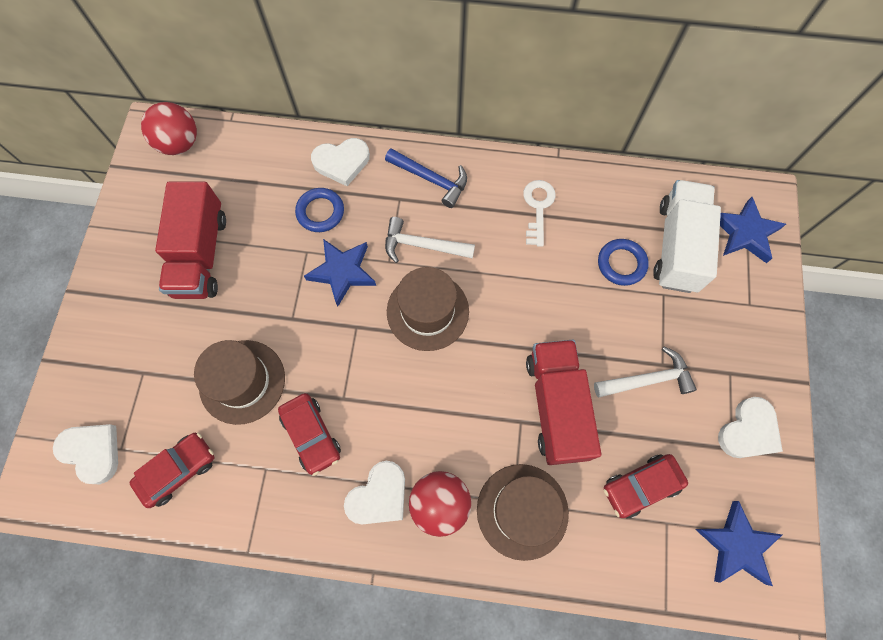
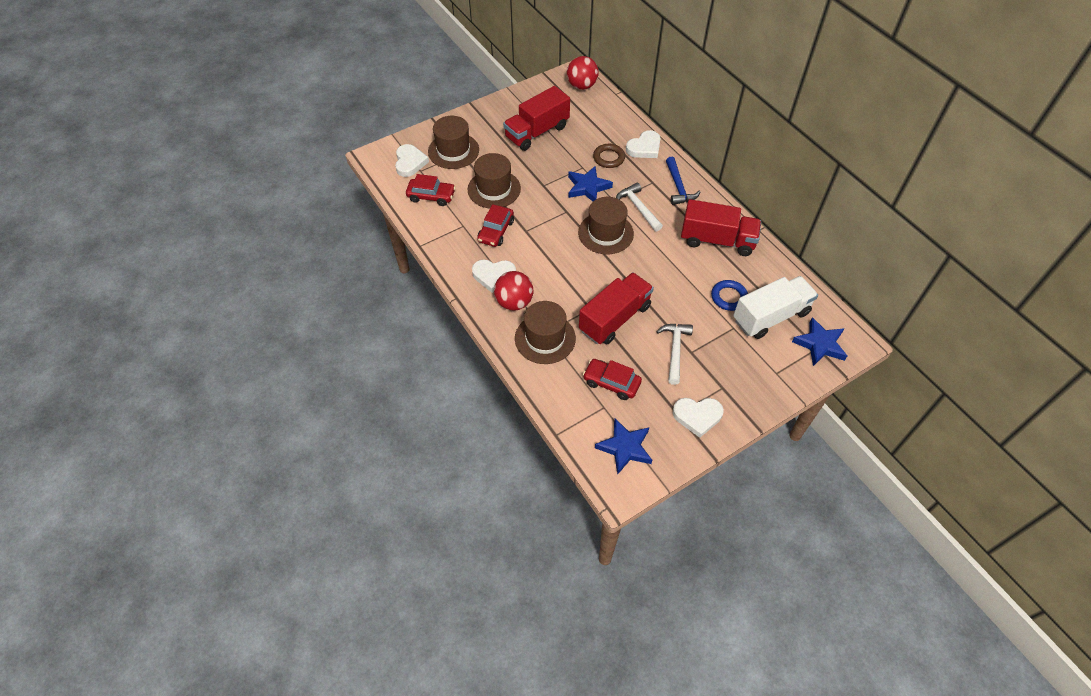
camera: 50 degrees right, 15 degrees down
blue ring [295,188,344,232] -> brown ring [593,144,625,168]
white heart [311,138,370,186] -> white heart turned 75 degrees counterclockwise [626,130,661,158]
white key [523,180,556,247] -> red truck [681,199,761,256]
white hammer [594,347,697,397] -> white hammer turned 120 degrees counterclockwise [656,324,693,385]
none -> brown hat [428,116,479,169]

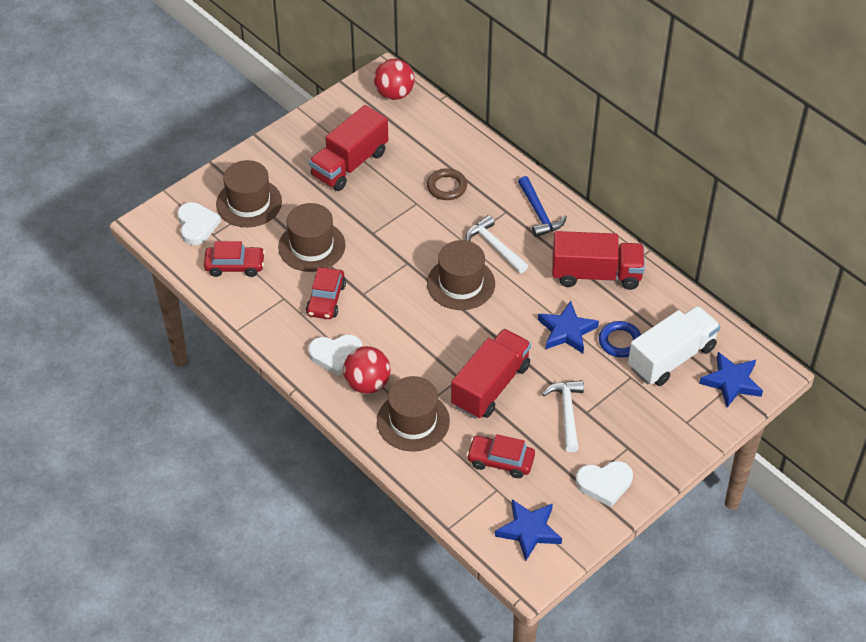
camera: 10 degrees left, 5 degrees down
blue star [568,166,613,202] -> blue star moved to [538,301,599,354]
white heart [626,130,661,158] -> none

